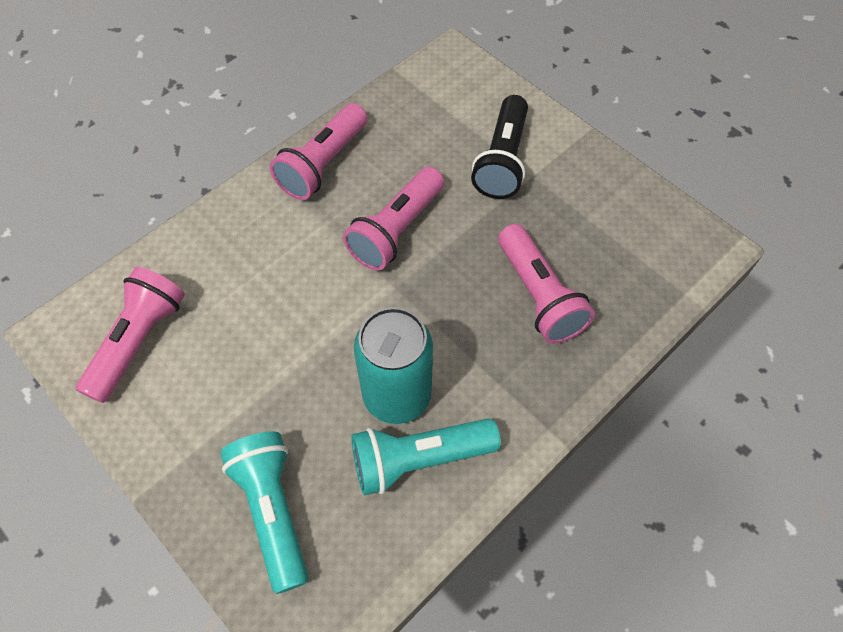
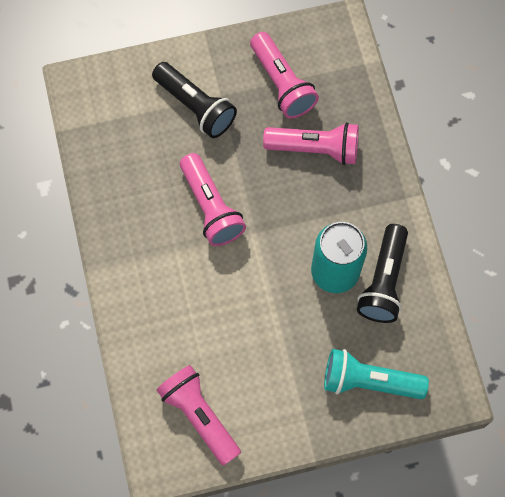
camera: 60 degrees left, 10 degrees up
pink flashlight [270,103,367,200] -> pink flashlight moved to [250,32,319,119]
turquoise flashlight [351,418,501,496] -> black flashlight [357,224,408,323]

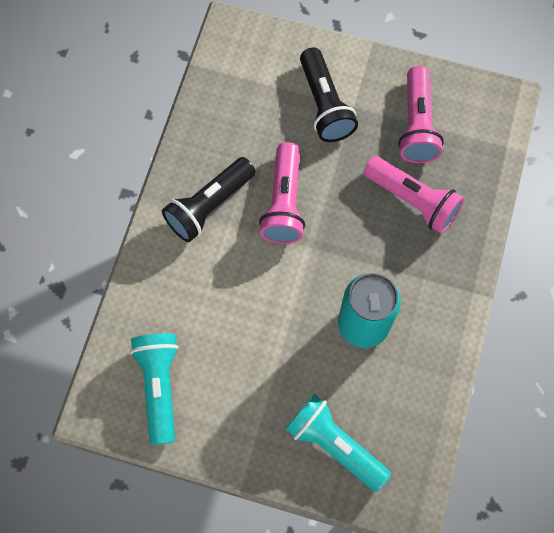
camera: 30 degrees right, 0 degrees up
pink flashlight [156,365,241,466] -> turquoise flashlight [130,333,179,445]
black flashlight [357,224,408,323] -> black flashlight moved to [162,157,256,242]

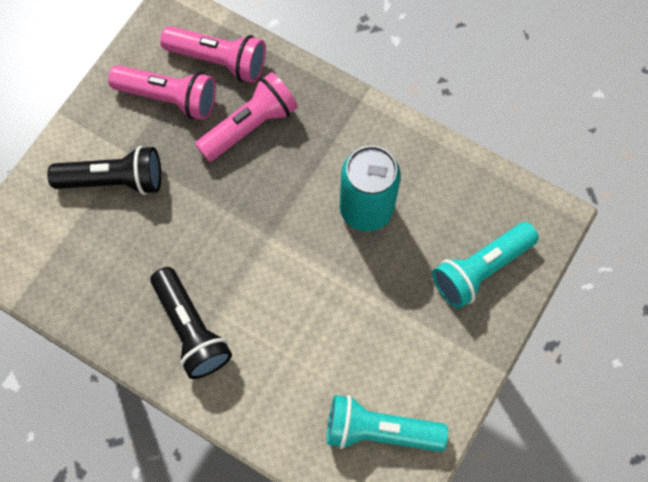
camera: 75 degrees left, 0 degrees up
pink flashlight [259,142,305,244] -> pink flashlight moved to [160,26,266,83]

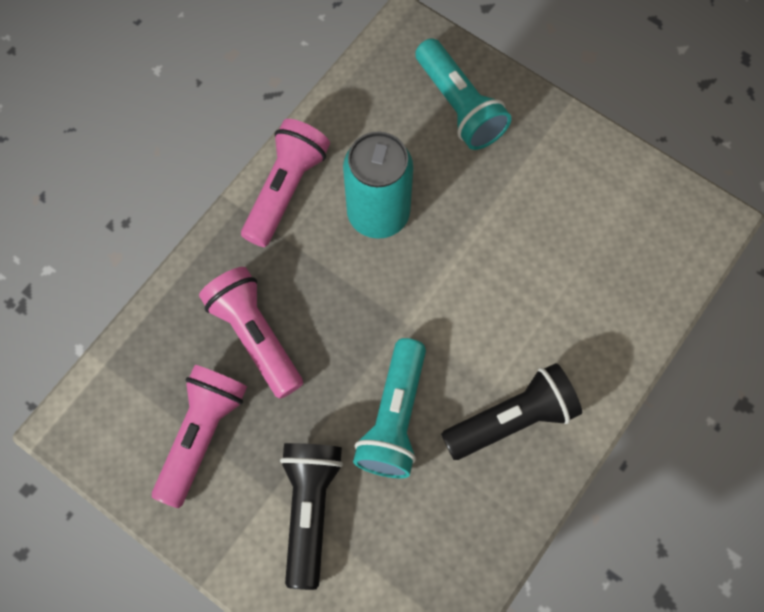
camera: 85 degrees left, 0 degrees up
pink flashlight [160,26,266,83] -> pink flashlight moved to [241,119,330,247]
turquoise flashlight [327,395,448,452] -> turquoise flashlight moved to [353,338,426,478]

